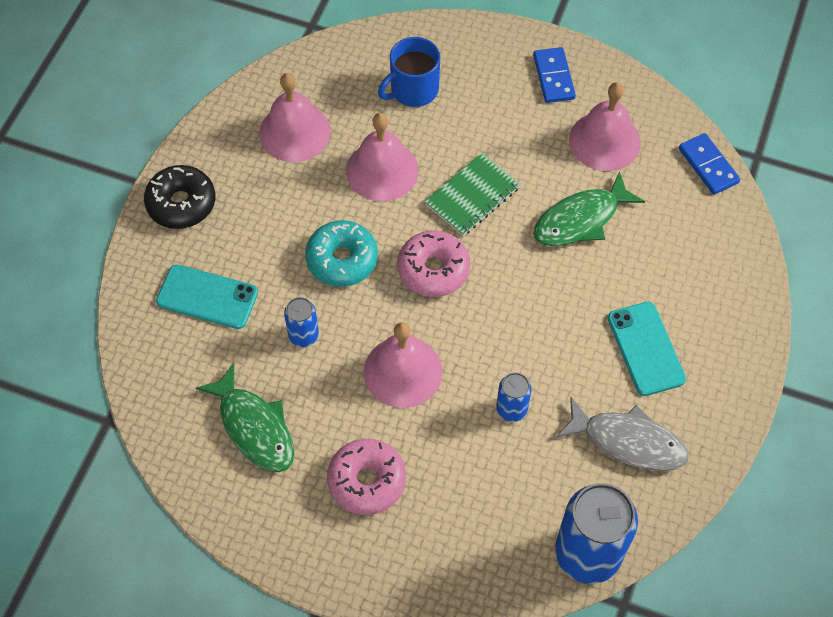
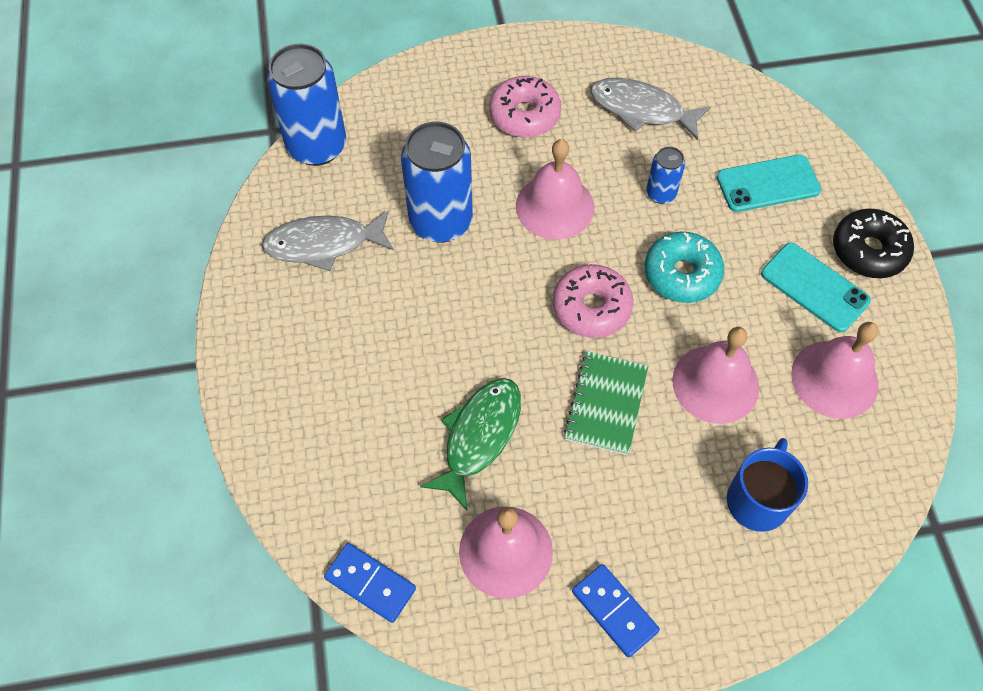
camera: 150 degrees right, 0 degrees up
green fish [196,363,294,472] -> grey fish [590,78,711,140]
blue can [496,373,532,422] -> blue can [401,122,473,243], size x2.03
turquoise phone [608,302,686,396] -> turquoise phone moved to [761,243,871,332]

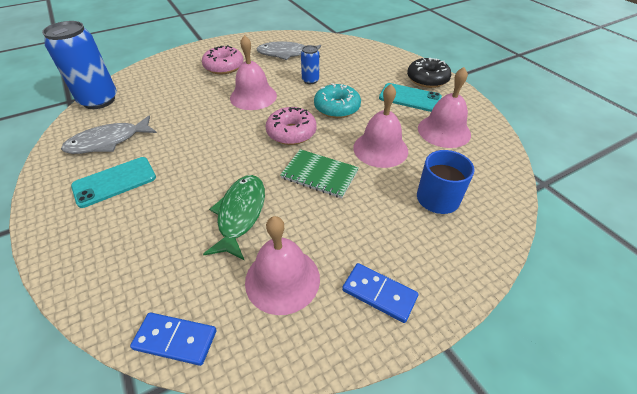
camera: 20 degrees left, 15 degrees down
blue can [401,122,473,243] -> none
green notebook [564,351,648,455] -> green notebook turned 60 degrees counterclockwise [280,149,359,198]
turquoise phone [717,155,821,212] -> turquoise phone moved to [71,157,156,208]

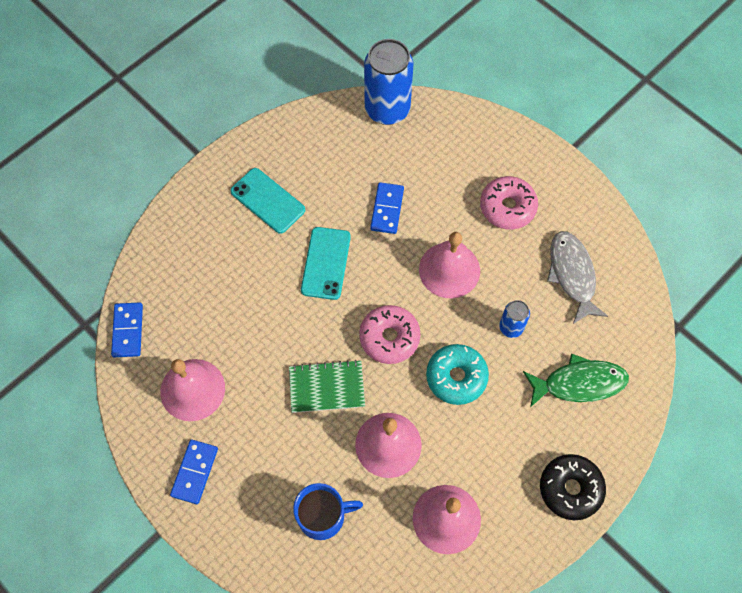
camera: 75 degrees right, 20 degrees up
grey fish [61,115,157,154] -> none
green fish [203,175,265,260] -> green fish moved to [523,353,629,407]
green notebook [280,149,359,198] -> green notebook turned 75 degrees clockwise [289,360,365,413]
turquoise phone [379,83,442,112] -> turquoise phone moved to [301,227,351,300]
none -> blue domino [370,182,404,234]

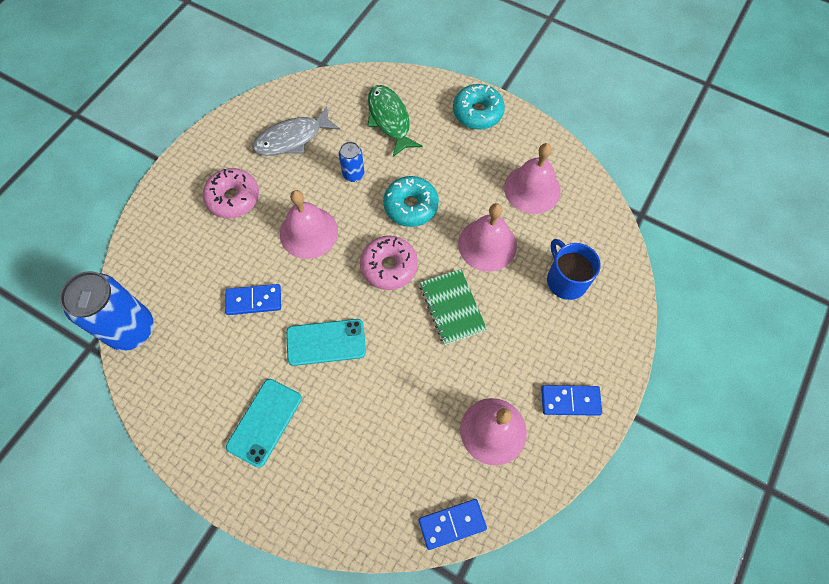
camera: 105 degrees left, 0 degrees up
black donut [540,454,606,520] -> turquoise donut [453,84,505,130]

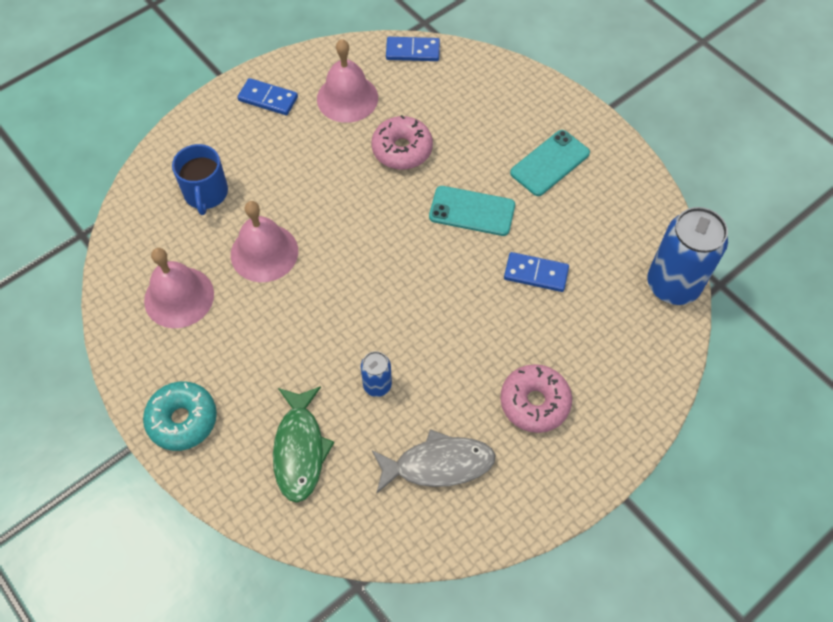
camera: 160 degrees left, 5 degrees down
pink bell [280,190,338,259] -> none
pink donut [360,236,418,290] -> pink donut moved to [371,115,433,170]
turquoise donut [383,176,439,227] -> none
green notebook [420,269,487,345] -> none

